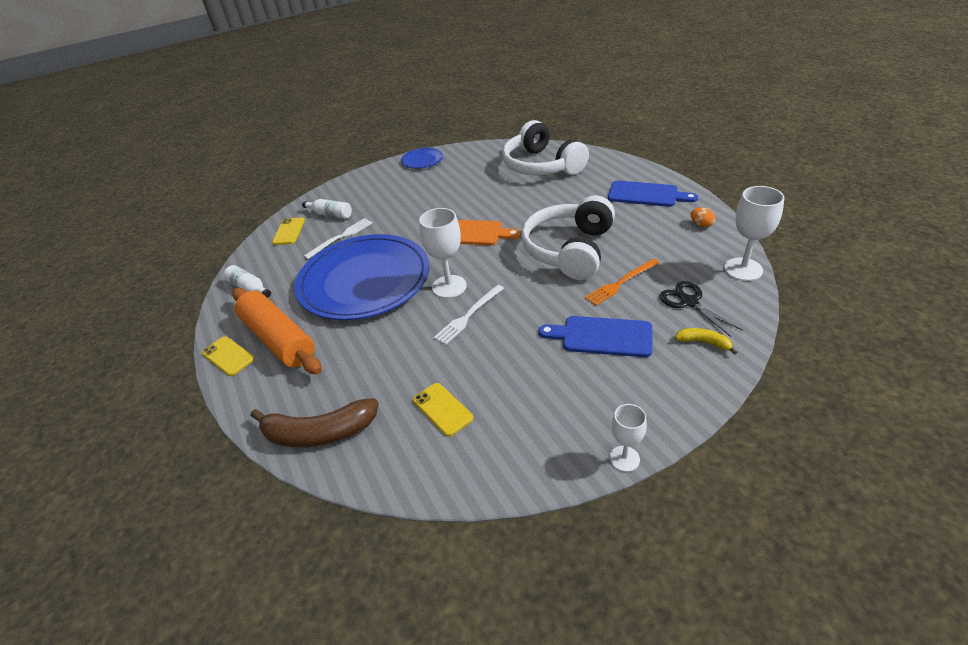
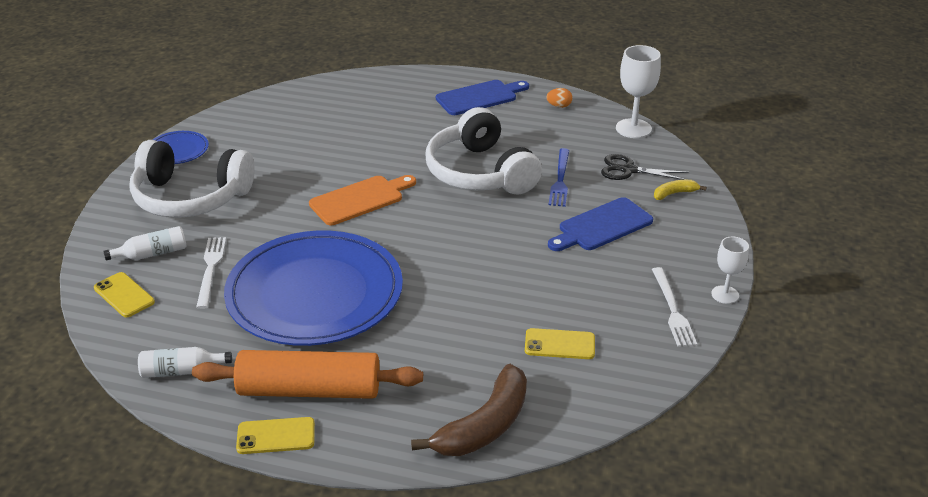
camera: 50 degrees left, 5 degrees down
white goblet [419,208,467,298] -> none
white fork [434,285,504,345] -> white fork moved to [652,267,697,347]
white headphones [502,120,589,176] -> white headphones moved to [129,140,255,218]
orange fork [585,258,660,306] -> blue fork [548,148,569,207]

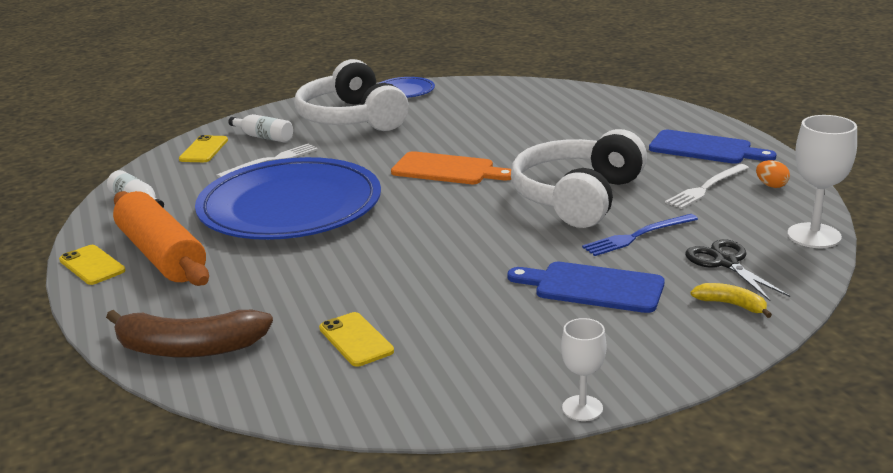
camera: 55 degrees right, 10 degrees down
white fork [652,267,697,347] -> white fork moved to [665,164,749,209]

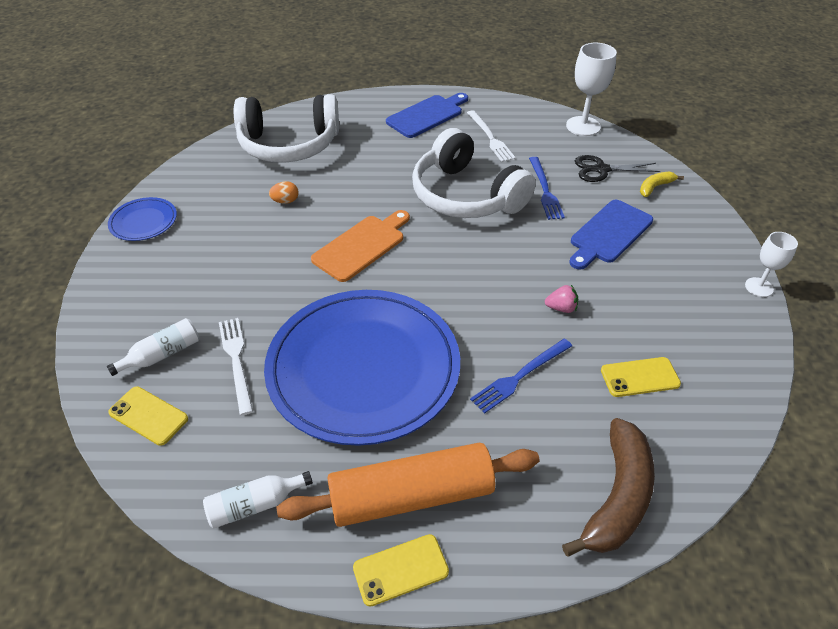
camera: 70 degrees left, 20 degrees up
white headphones [294,59,409,131] -> white headphones moved to [234,94,339,163]
orange egg [756,160,790,188] -> orange egg moved to [269,181,299,204]
none -> blue fork [470,339,572,414]
none -> pink strawberry [545,285,578,313]

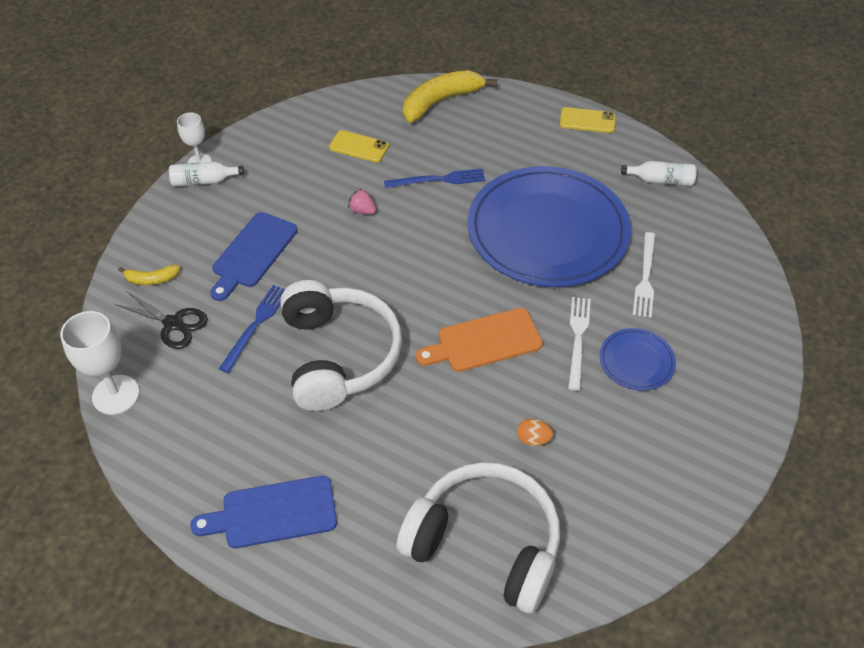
camera: 150 degrees left, 5 degrees up
white bottle [107,318,199,376] -> white bottle moved to [169,162,244,187]
blue plate [108,197,177,241] -> blue plate moved to [600,328,676,391]
yellow phone [108,386,188,446] -> none
orange rolling pin [277,443,540,527] -> none
white fork [467,110,516,162] -> white fork moved to [568,297,591,391]
brown banana [562,418,655,557] -> yellow banana [403,70,497,123]
blue cutting board [569,200,653,270] -> blue cutting board turned 135 degrees clockwise [210,212,298,301]

